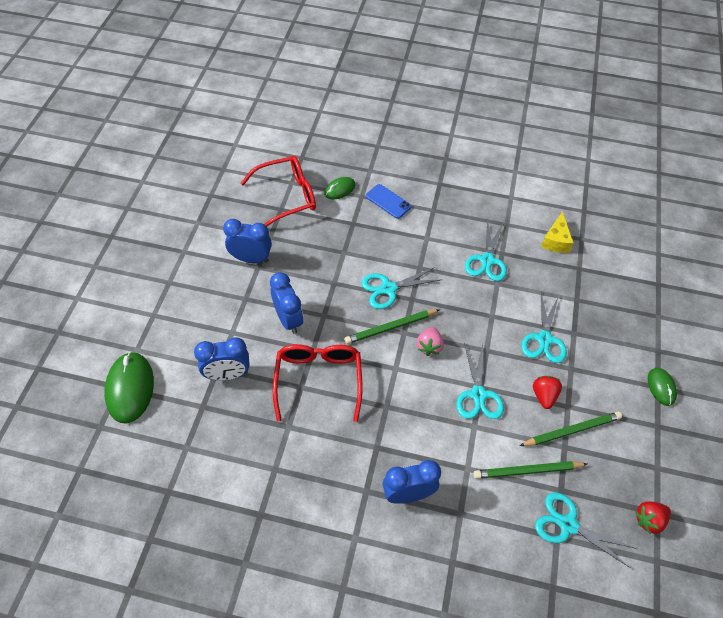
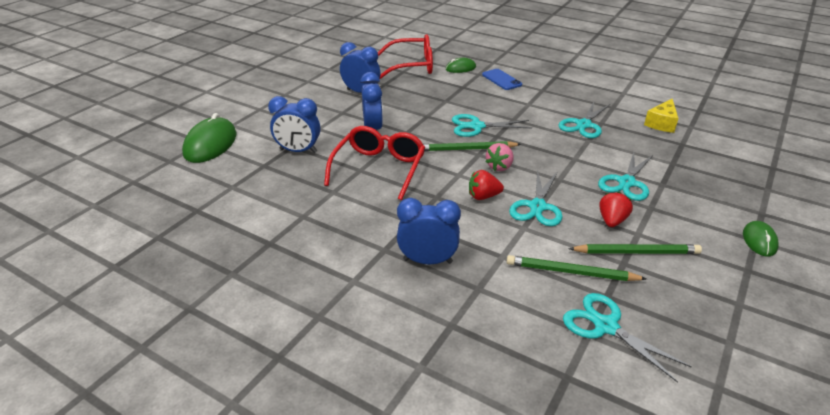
camera: 20 degrees right, 20 degrees down
red strawberry [635,501,671,534] -> red strawberry moved to [469,170,504,200]

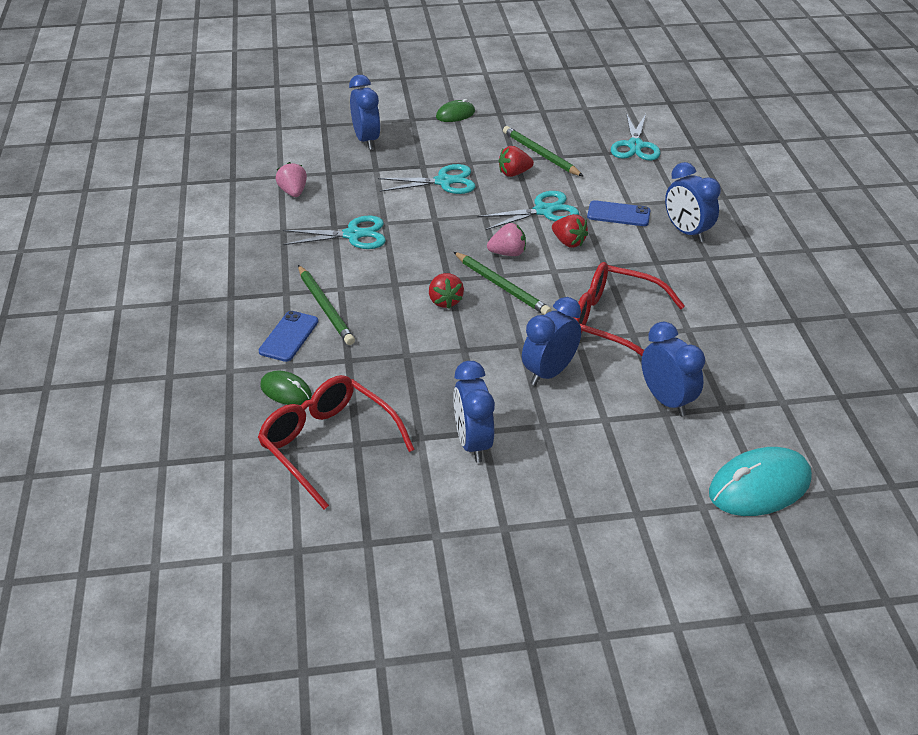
camera: 130 degrees left, 5 degrees up
green mouse [182,113,236,163] -> turquoise mouse [709,447,812,516]
red glasses [324,126,425,200] -> red glasses turned 45 degrees clockwise [573,262,685,356]
turquoise scissors [452,114,532,137] -> red strawberry [429,273,464,309]
green pencil [507,255,647,281] -> green pencil moved to [298,265,355,345]
yellow cheese [644,99,678,133] -> pink strawberry [275,162,307,197]
none -> blue clock [349,75,381,150]
none -> blue phone [587,200,651,226]

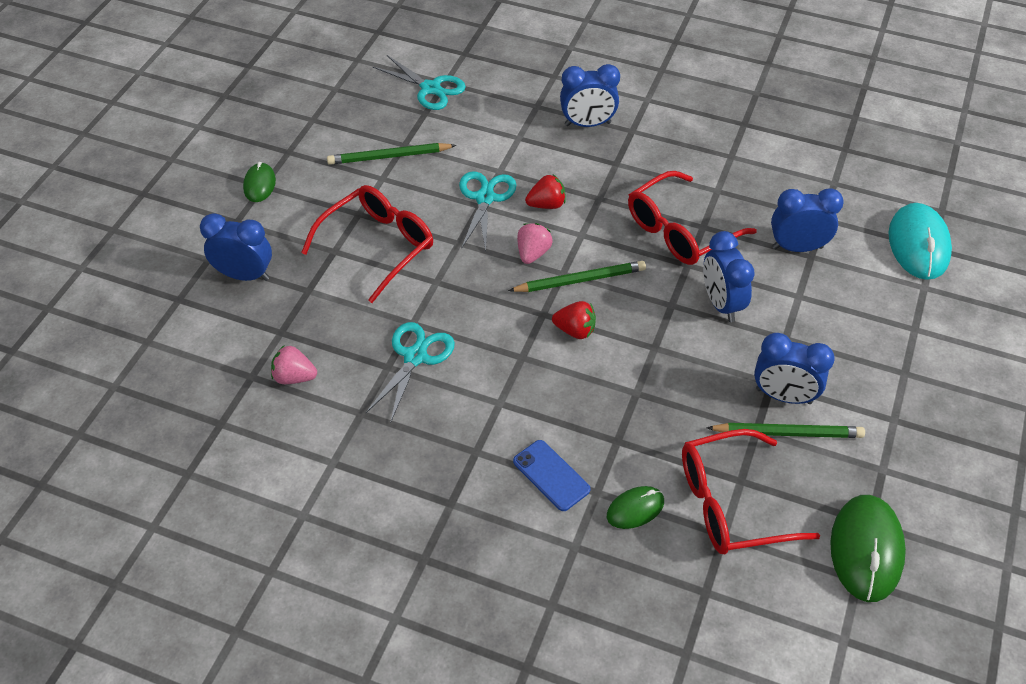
camera: 60 degrees left, 10 degrees up
green pencil [298,265,355,345] -> green pencil moved to [706,423,865,438]
turquoise scissors [378,164,476,194] -> red glasses [301,185,433,303]
red strawberry [499,146,534,177] -> none
blue phone [587,200,651,226] -> none
none -> green mouse [830,495,906,602]

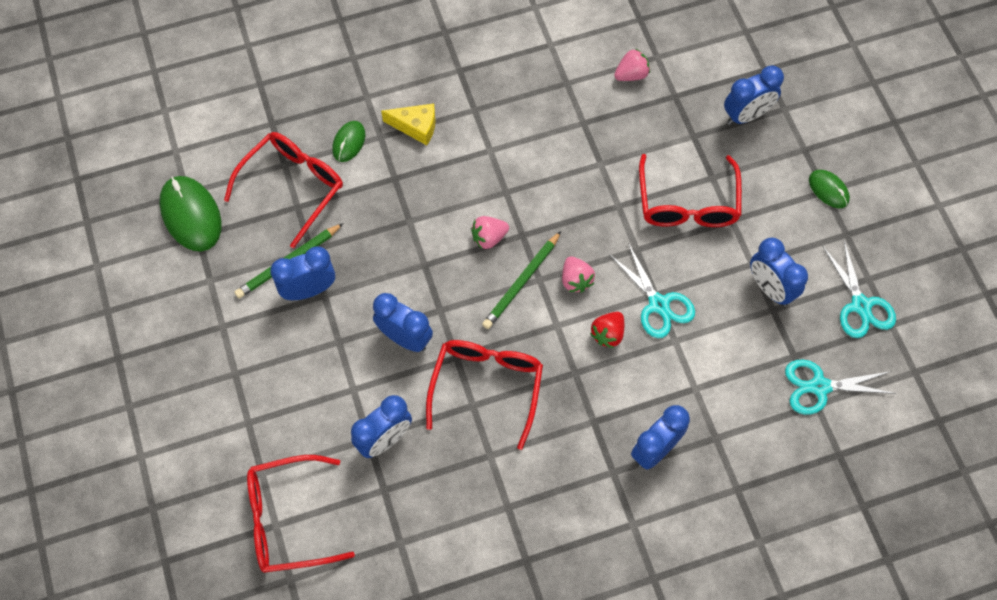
camera: 140 degrees right, 15 degrees up
green pencil [327,143,457,165] -> blue clock [750,238,808,306]
turquoise scissors [366,322,455,423] -> turquoise scissors moved to [822,241,896,338]
blue phone [513,440,591,511] -> yellow cheese [381,104,435,145]
red strawberry [552,301,596,339] -> pink strawberry [471,216,509,249]
turquoise mouse [889,203,952,280] -> red glasses [247,455,355,573]

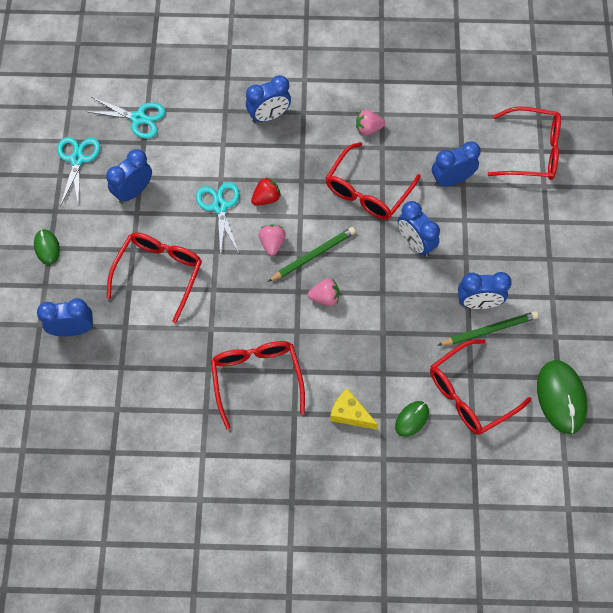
camera: 160 degrees left, 0 degrees up
pink strawberry [614,48,650,81] -> pink strawberry moved to [356,110,385,136]
blue clock [750,238,808,306] -> blue clock turned 120 degrees counterclockwise [106,149,152,203]
none -> red glasses [211,341,305,430]

